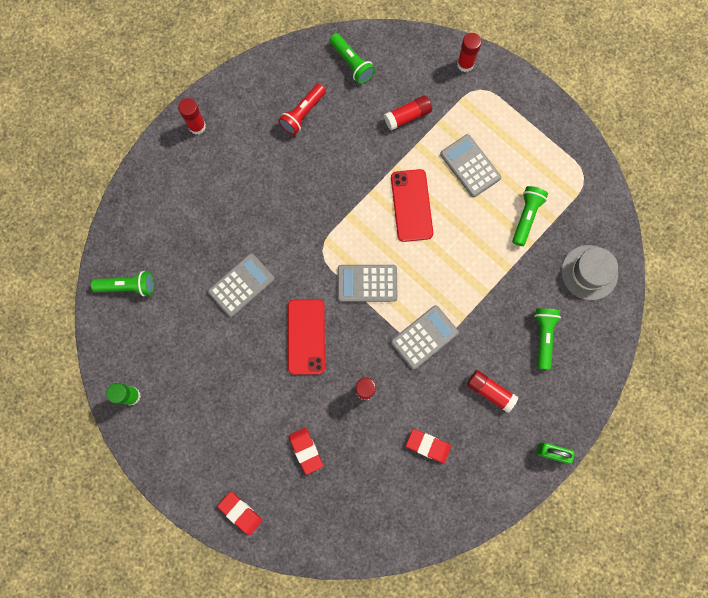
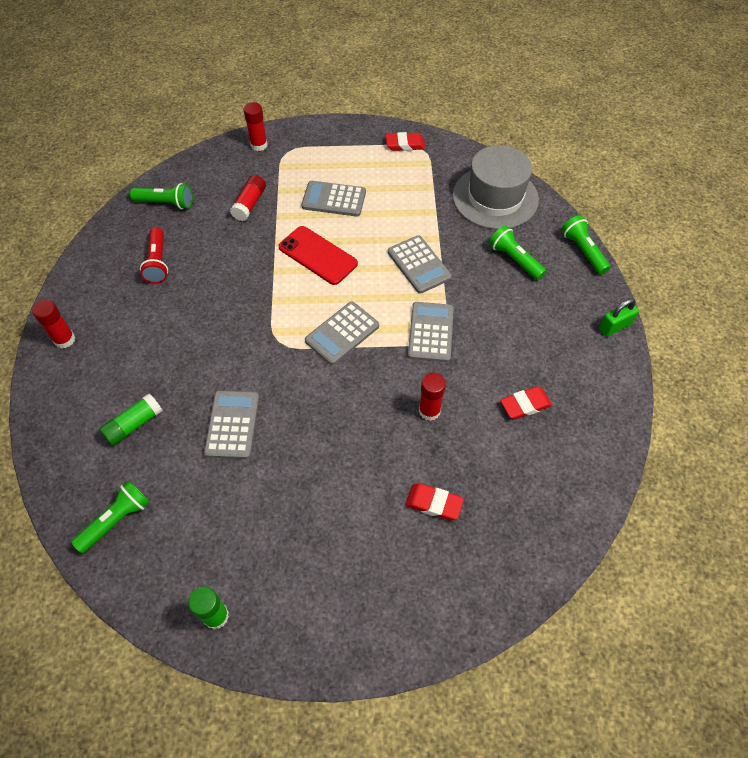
camera: 45 degrees left, 20 degrees down
red eraser [217,492,263,535] -> red eraser moved to [386,132,425,151]
red phone [288,299,325,375] -> none
red glue stick [467,370,519,413] -> none
green flashlight [512,186,548,246] -> green flashlight moved to [561,215,610,275]
grey hat [561,245,618,300] -> grey hat [452,145,539,229], size x1.52
none -> green glue stick [99,393,163,446]
none -> grey calculator [388,235,452,294]

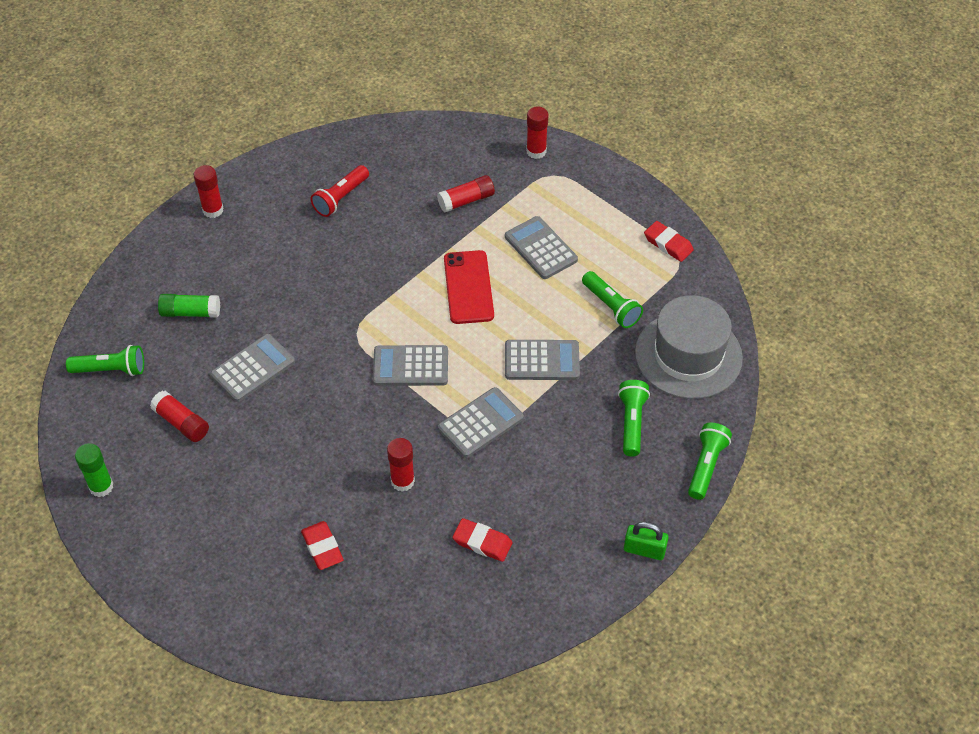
camera: 45 degrees right, 5 degrees down
green flashlight [130,183,193,209] -> green flashlight moved to [582,271,643,328]
grey calculator [388,235,452,294] -> grey calculator turned 105 degrees counterclockwise [505,340,580,380]
none -> red glue stick [150,390,209,442]

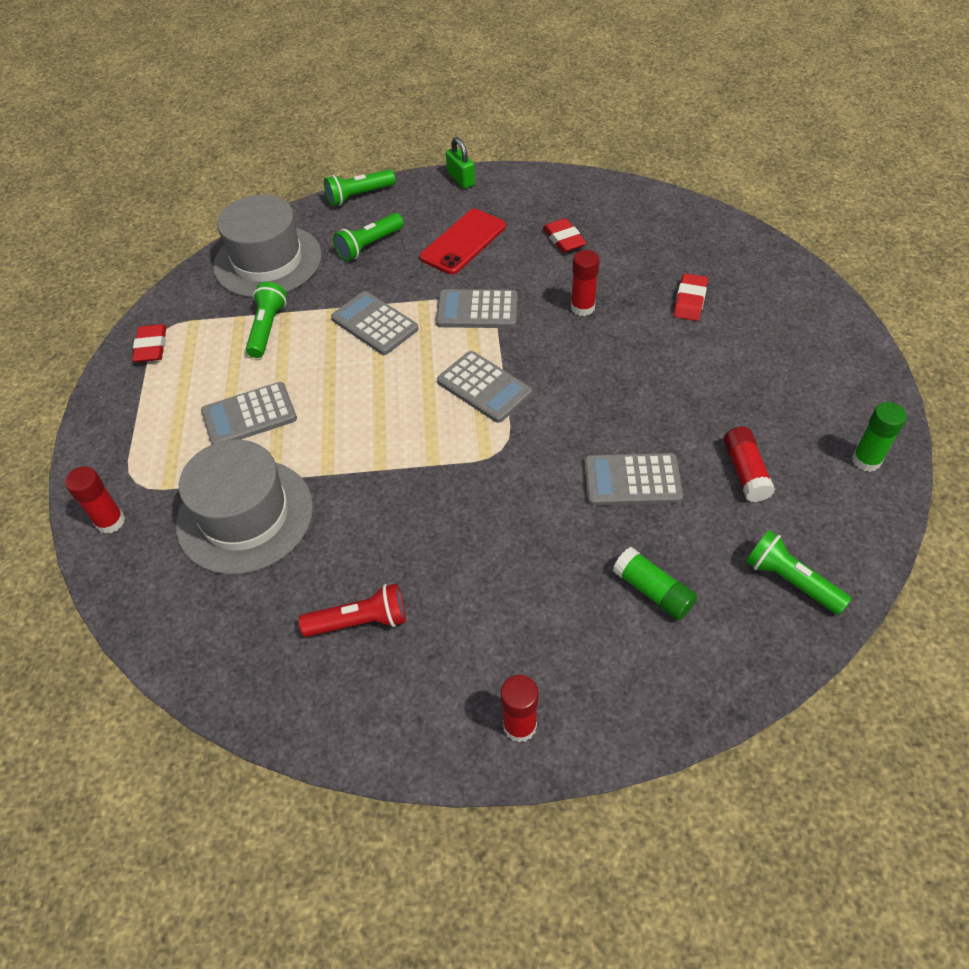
camera: 135 degrees left, 0 degrees up
red glue stick [437,175,495,213] -> grey hat [176,439,313,575]
red phone [444,250,494,324] -> red phone moved to [420,209,506,275]
grey calculator [505,216,578,279] -> grey calculator turned 60 degrees clockwise [201,382,297,444]

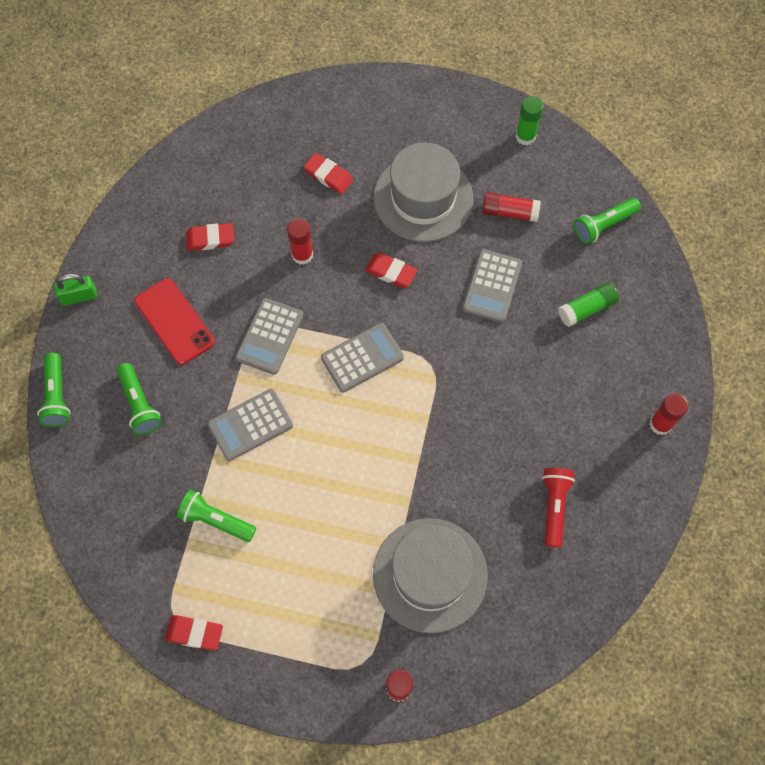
camera: 75 degrees left, 15 degrees up
grey calculator [201,382,297,444] -> none
grey hat [213,195,322,297] -> grey hat moved to [373,142,473,242]
none -> red eraser [365,253,418,288]

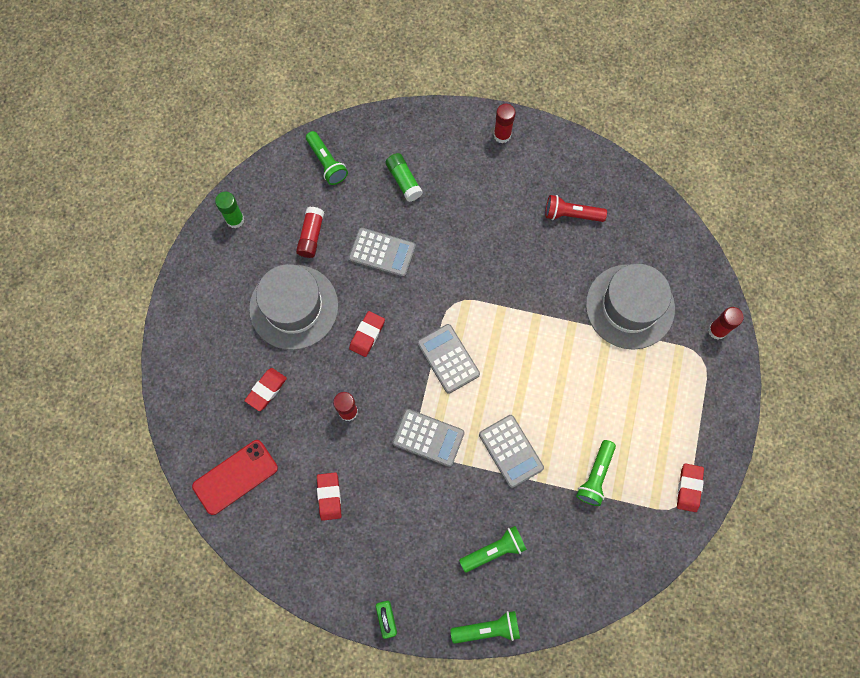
camera: 90 degrees left, 5 degrees up
red phone [134,278,215,365] -> red phone moved to [192,440,278,515]

